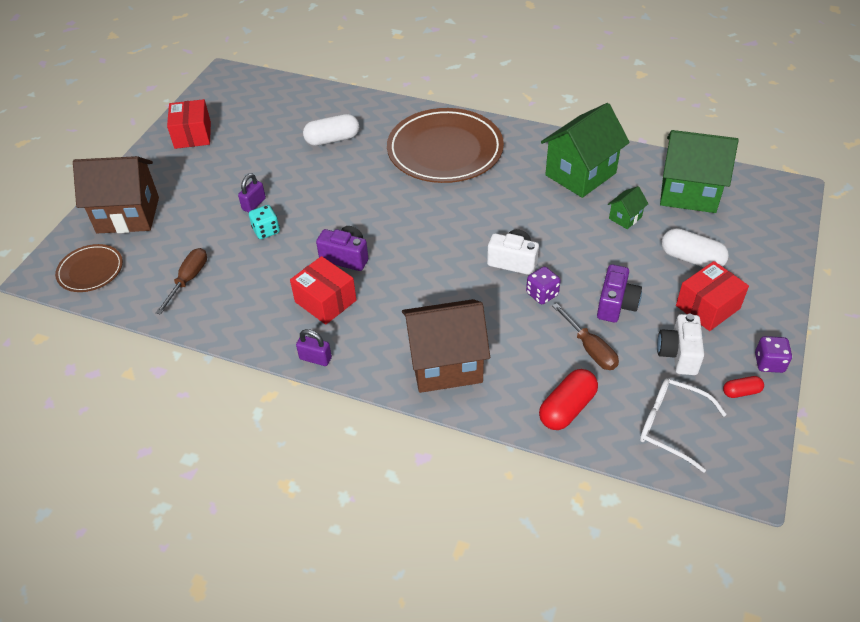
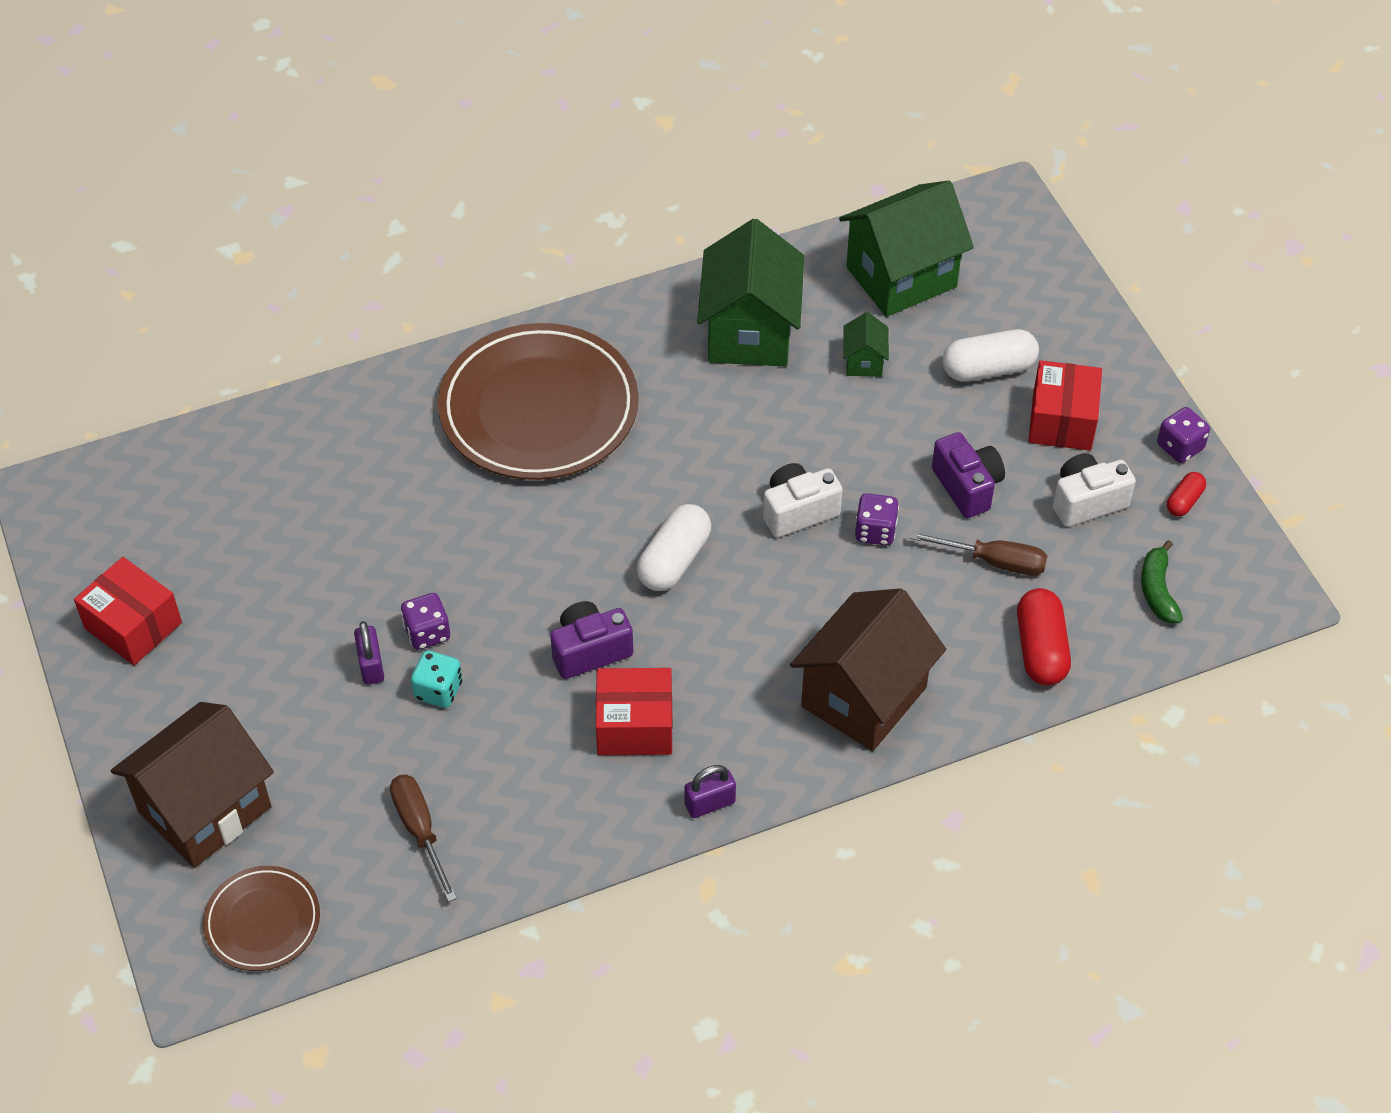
camera: 45 degrees left, 5 degrees up
white capsule [303,114,359,146] -> white capsule moved to [637,504,711,591]
white glasses [640,378,727,473] -> green banana [1141,540,1183,623]
white camera [657,314,704,375] -> white camera turned 105 degrees clockwise [1053,453,1136,527]
none -> purple dice [401,593,450,650]

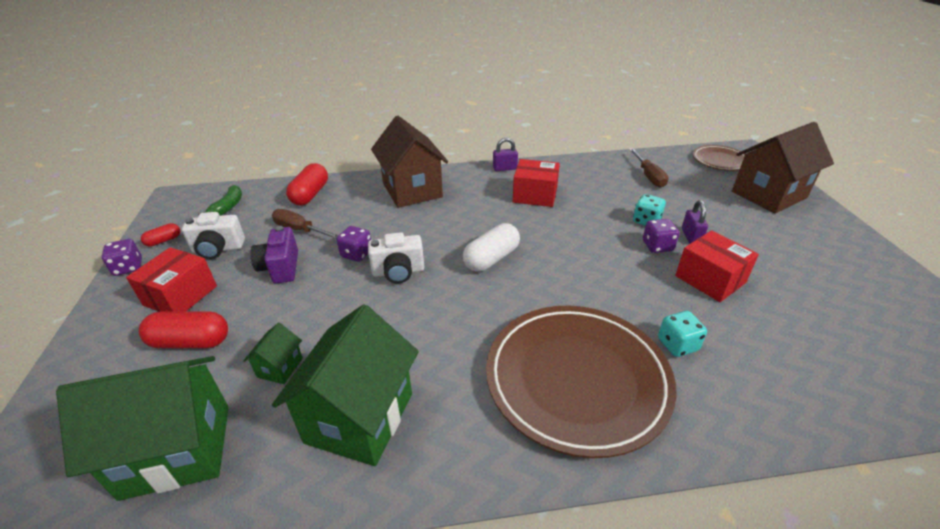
camera: 165 degrees left, 15 degrees down
red box [74,557,182,665] -> red box moved to [675,231,759,302]
purple camera [550,601,634,679] -> none
brown house [790,588,946,751] -> brown house turned 75 degrees counterclockwise [371,116,448,208]
white capsule [942,329,1039,382] -> red capsule [139,312,228,348]
none -> turquoise dice [658,311,707,357]

